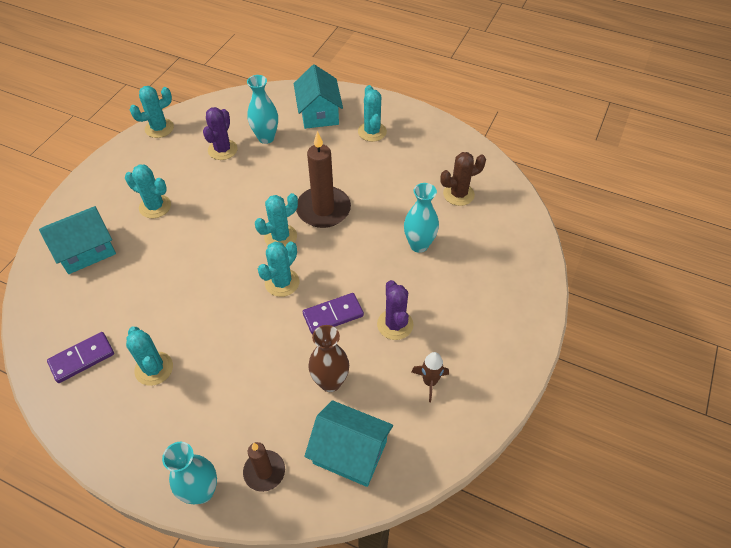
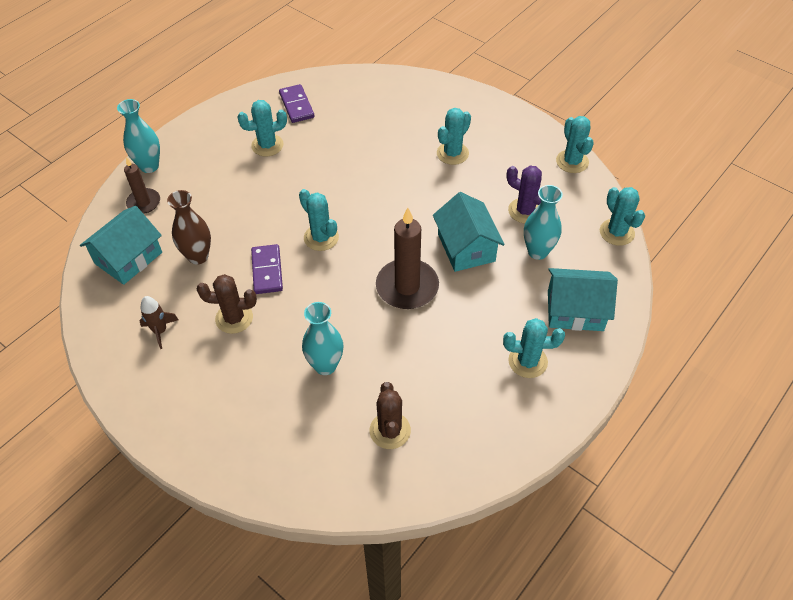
camera: 105 degrees right, 0 degrees up
turquoise house [39,206,116,274] -> turquoise house moved to [433,192,505,272]
turquoise cactus [255,193,298,247] -> turquoise cactus moved to [600,187,645,246]
purple cactus [377,280,413,340] -> brown cactus [197,274,257,334]

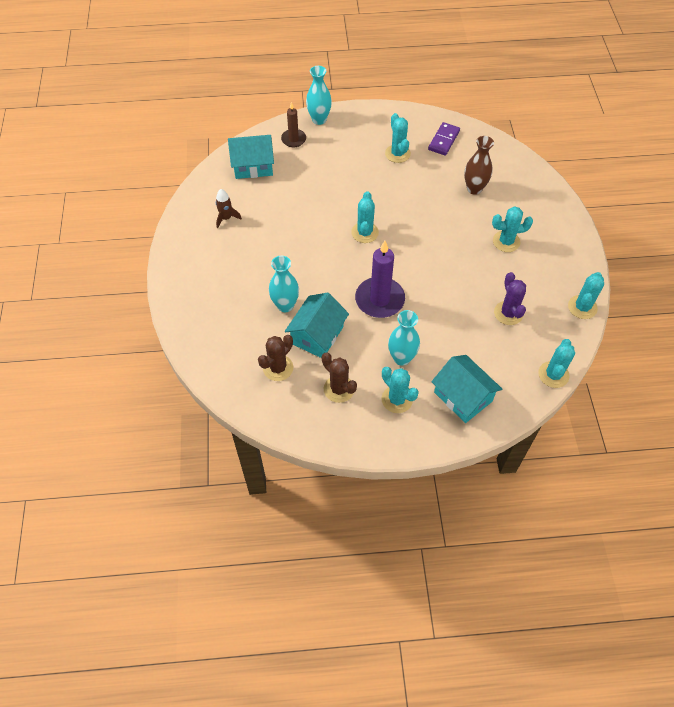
camera: 45 degrees right, 5 degrees up
brown vase [167,190,211,265] -> brown vase moved to [464,136,494,195]
brown cactus [197,274,257,334] -> brown cactus moved to [322,352,357,403]
turquoise cactus [237,100,287,157] -> turquoise cactus turned 45 degrees clockwise [385,113,411,163]
purple domino [251,244,283,294] -> none
brown candle [376,208,439,309] -> purple candle [355,241,405,318]
turquoise house [433,192,505,272] -> turquoise house moved to [285,293,349,358]
turquoise vase [524,185,563,260] -> turquoise vase moved to [388,310,420,366]

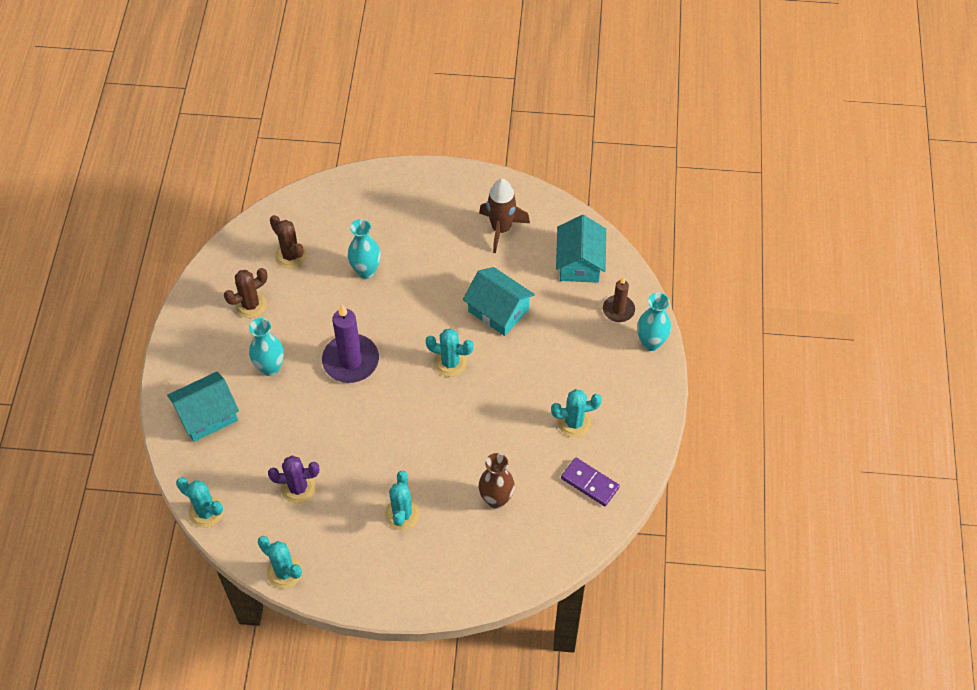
camera: 100 degrees right, 0 degrees up
brown rocket [216,189,242,229] -> brown rocket [479,179,530,253], size x1.68
turquoise house [285,293,349,358] -> turquoise house moved to [463,267,535,336]
turquoise cactus [382,367,419,413] -> none

